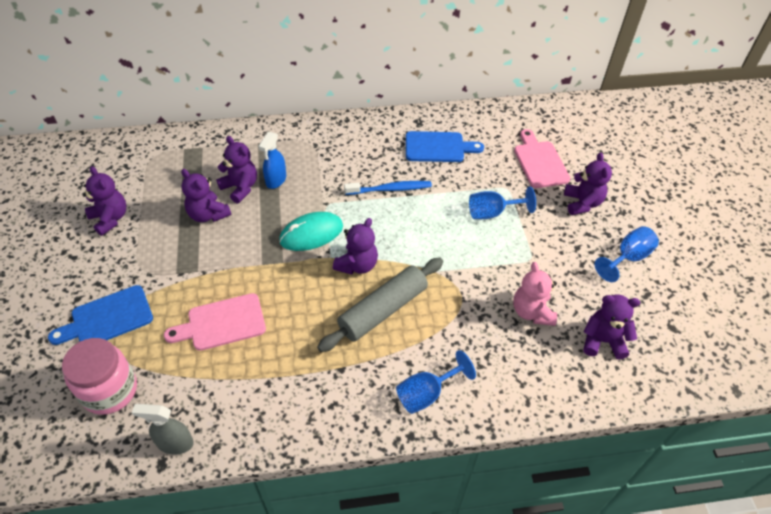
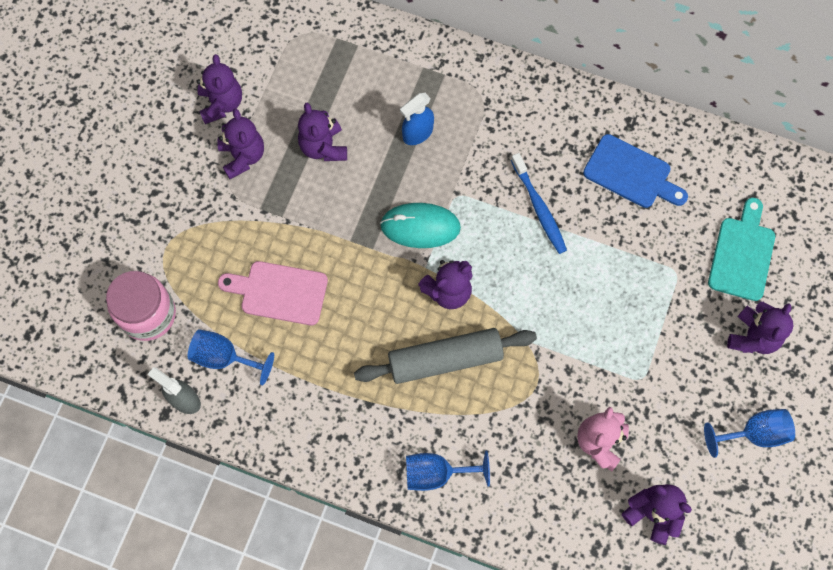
camera: 30 degrees right, 20 degrees up
blue cutting board [48,285,153,345] -> none
purple teddy bear [216,136,257,203] -> purple teddy bear moved to [217,109,264,179]
blue toothbrush [344,181,432,195] -> blue toothbrush turned 45 degrees clockwise [511,153,567,254]
blue goblet [469,187,536,219] -> blue goblet moved to [188,329,274,385]
pink cutting board [514,129,571,188] -> turquoise cutting board [708,198,775,301]

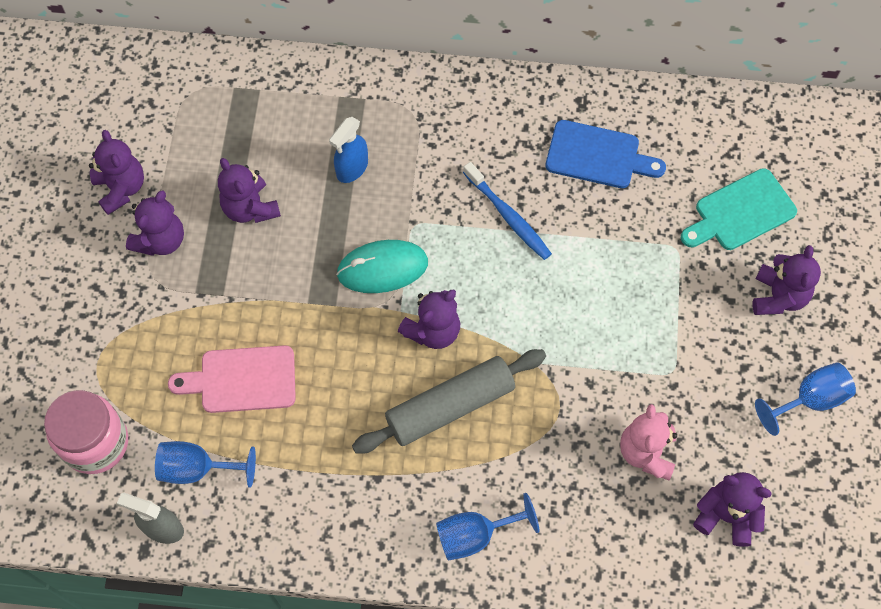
camera: 15 degrees left, 5 degrees down
purple teddy bear [217,109,264,179] -> purple teddy bear turned 60 degrees clockwise [126,190,184,256]
turquoise cutting board [708,198,775,301] -> turquoise cutting board turned 120 degrees counterclockwise [681,168,797,250]

